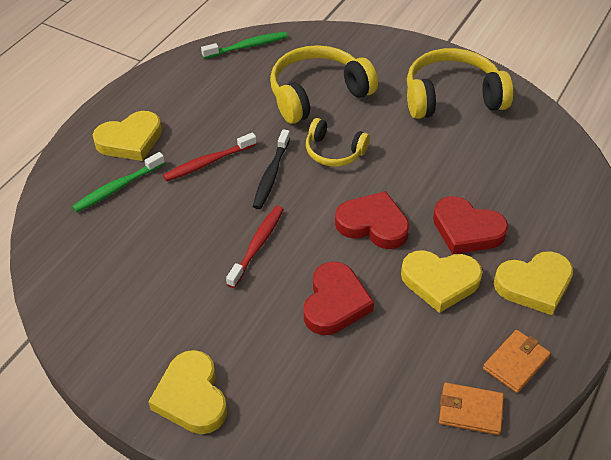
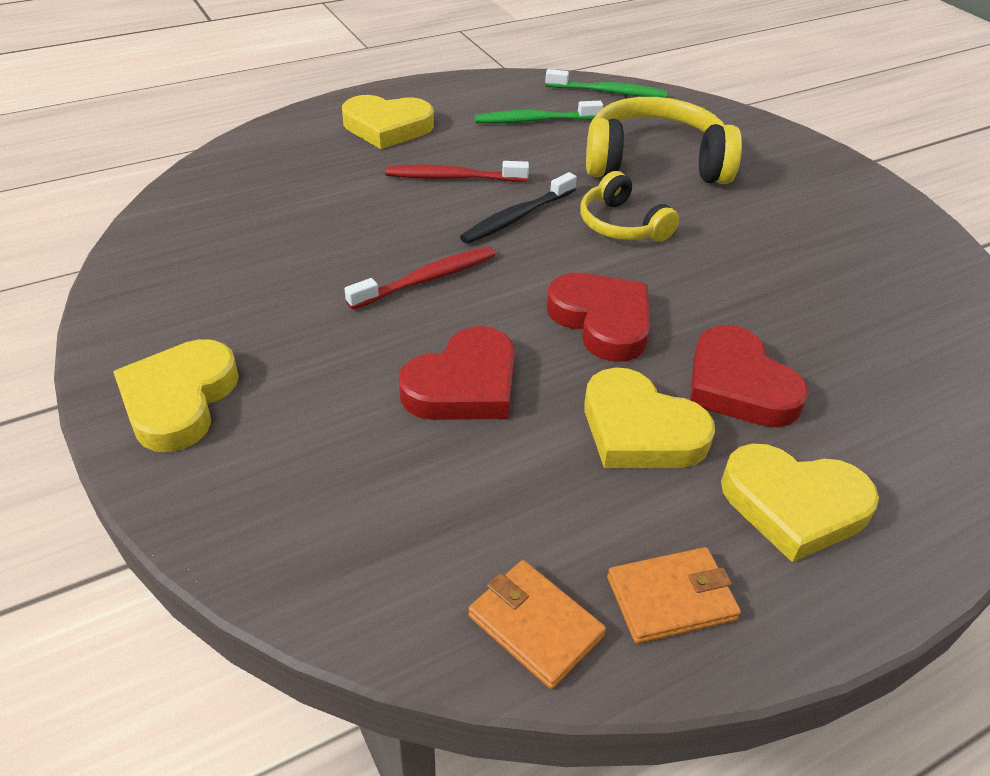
camera: 30 degrees right, 5 degrees down
green toothbrush [72,152,165,212] -> green toothbrush moved to [474,101,603,123]
yellow headphones [407,48,513,119] -> none

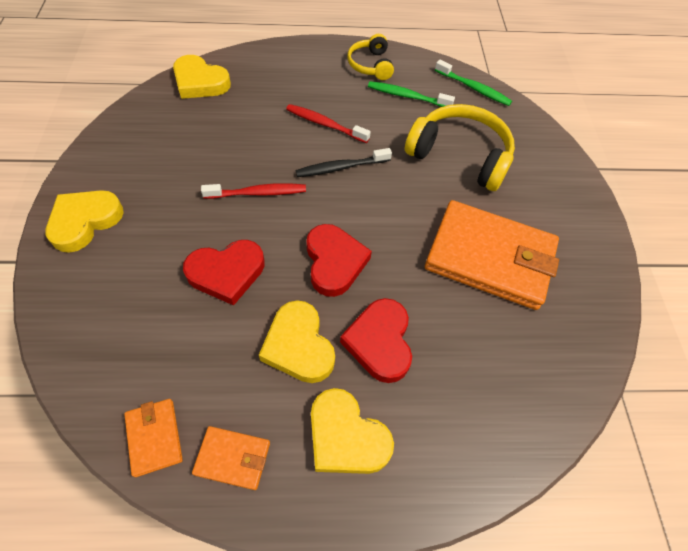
camera: 25 degrees right, 15 degrees up
yellow heart [342,95,434,149] -> yellow heart moved to [173,55,231,99]
yellow headphones [580,171,679,242] -> yellow headphones moved to [347,34,394,80]
none -> orange wallet [425,200,559,310]

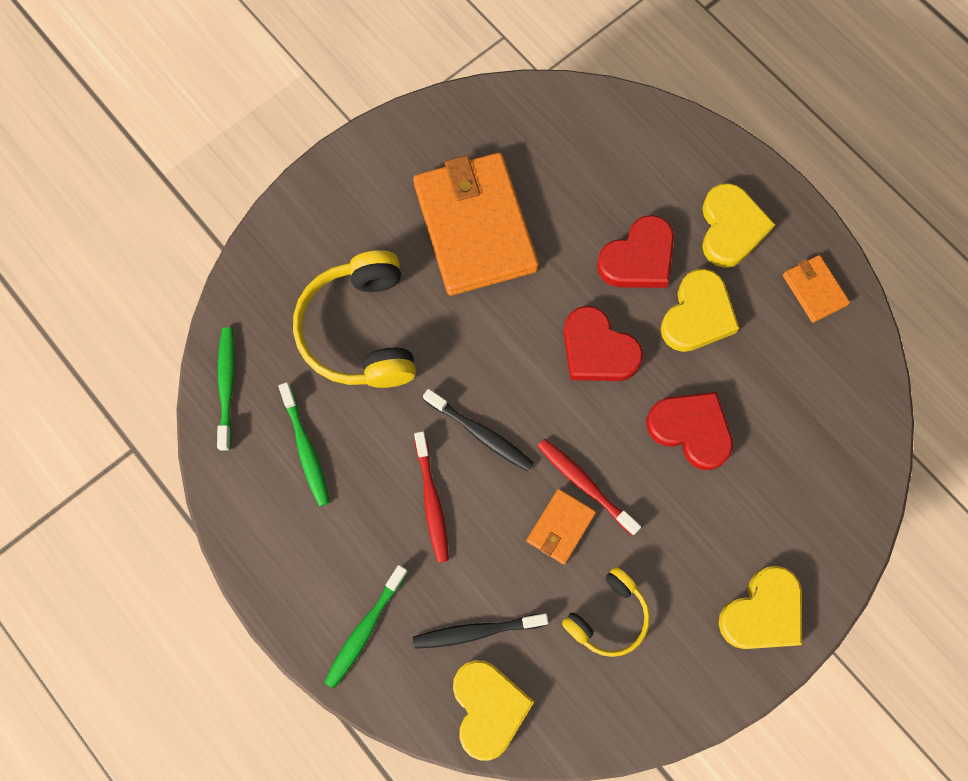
camera: 125 degrees left, 15 degrees up
yellow heart [45,190,124,253] -> yellow heart turned 45 degrees counterclockwise [719,566,802,649]
orange wallet [124,399,183,477] -> orange wallet moved to [527,489,596,564]
red heart [306,224,372,297] -> red heart turned 90 degrees counterclockwise [564,306,643,381]
yellow headphones [347,34,394,80] -> yellow headphones moved to [562,567,650,657]
none -> green toothbrush [324,565,408,689]
none -> black toothbrush [413,613,548,649]

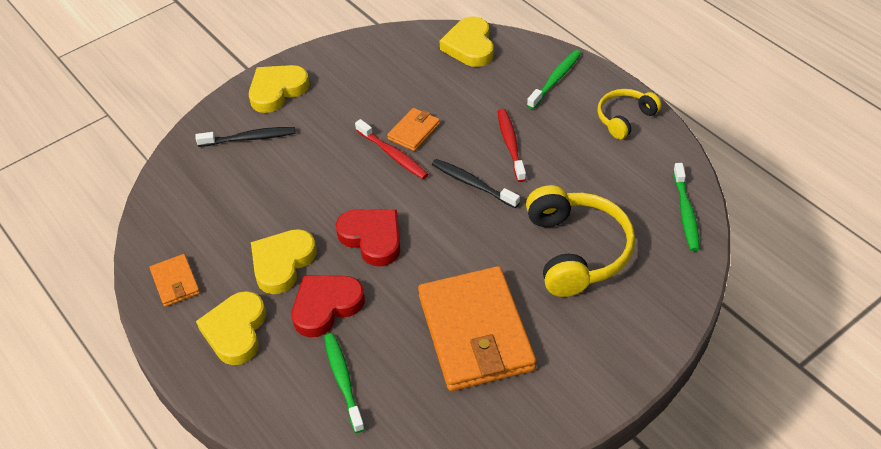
camera: 175 degrees left, 25 degrees down
green toothbrush [279,382,330,507] -> green toothbrush moved to [324,333,365,433]
black toothbrush [413,613,548,649] -> black toothbrush moved to [196,127,295,147]
yellow headphones [562,567,650,657] -> yellow headphones moved to [597,89,662,140]
red heart [646,392,733,470] -> none

